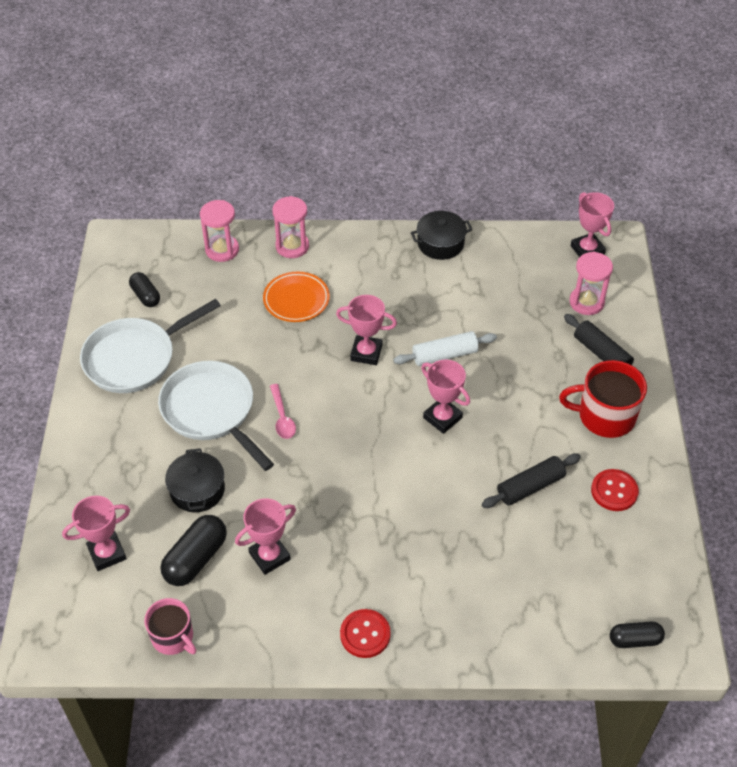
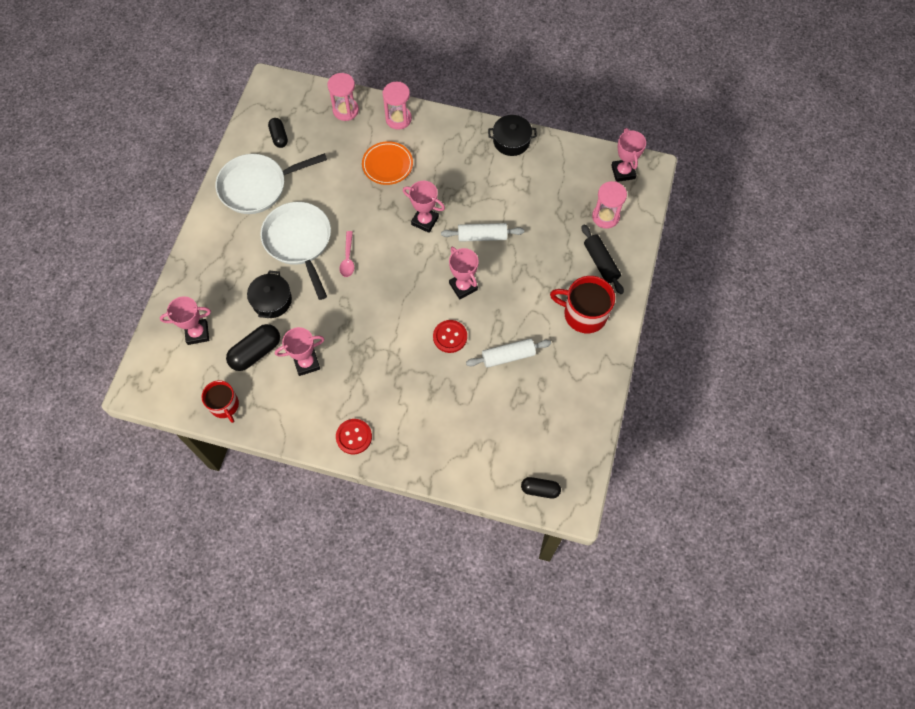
camera: 15 degrees right, 15 degrees up
pink mug [144,598,196,655] -> red mug [201,380,239,423]
black rolling pin [482,454,581,508] -> white rolling pin [466,338,551,368]
red button [591,469,639,511] -> red button moved to [433,320,467,353]

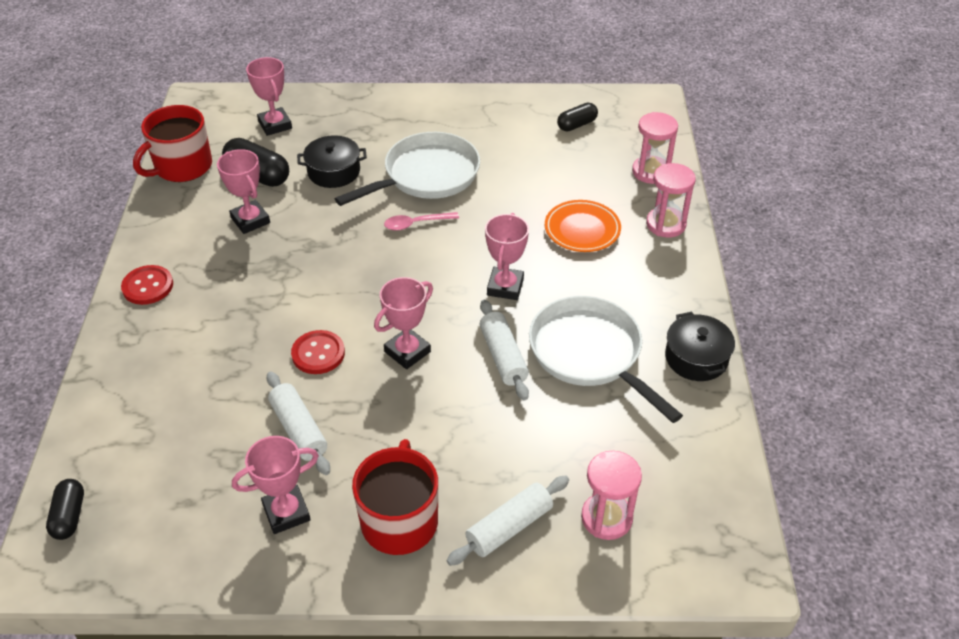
camera: 75 degrees right, 20 degrees down
red mug [201,380,239,423] -> red mug [133,105,212,182], size x1.53
white pan [216,153,327,214] -> white pan moved to [529,296,683,423]
black rolling pin [582,225,624,294] -> white rolling pin [447,476,569,566]
pink trophy [611,128,646,182] -> pink trophy moved to [232,436,319,534]

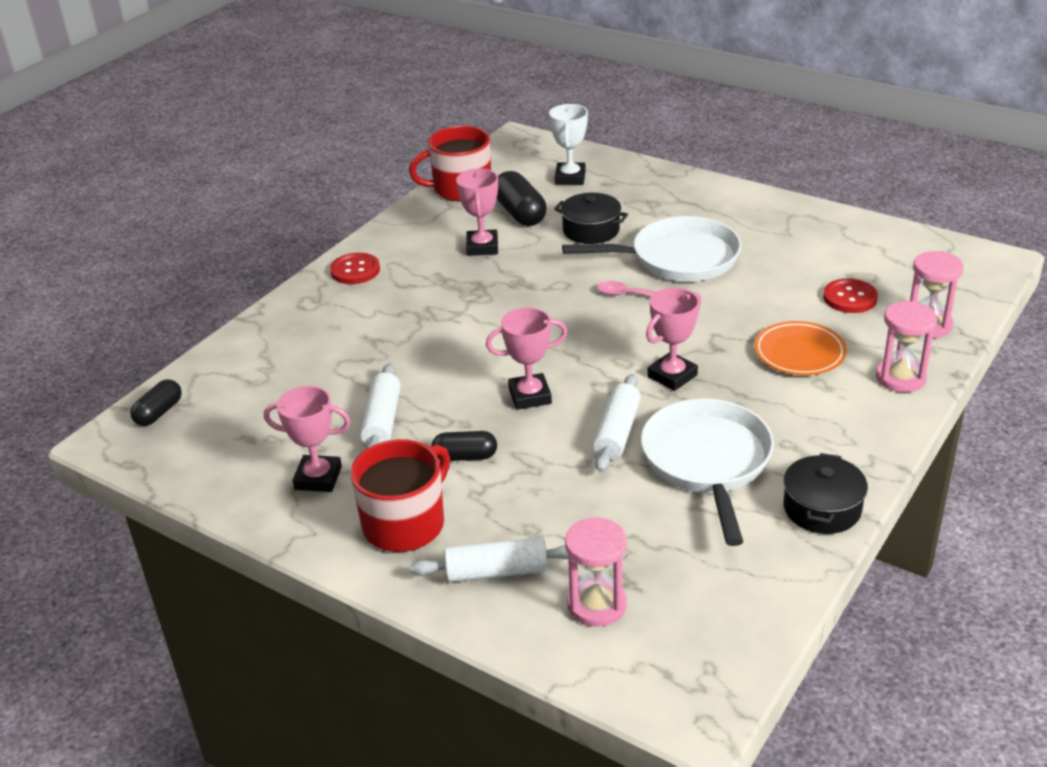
camera: 35 degrees right, 10 degrees down
pink trophy [246,57,292,136] -> white trophy [549,104,588,185]
red button [291,330,345,374] -> red button moved to [823,279,878,313]
black capsule [557,103,598,131] -> black capsule moved to [432,431,497,461]

